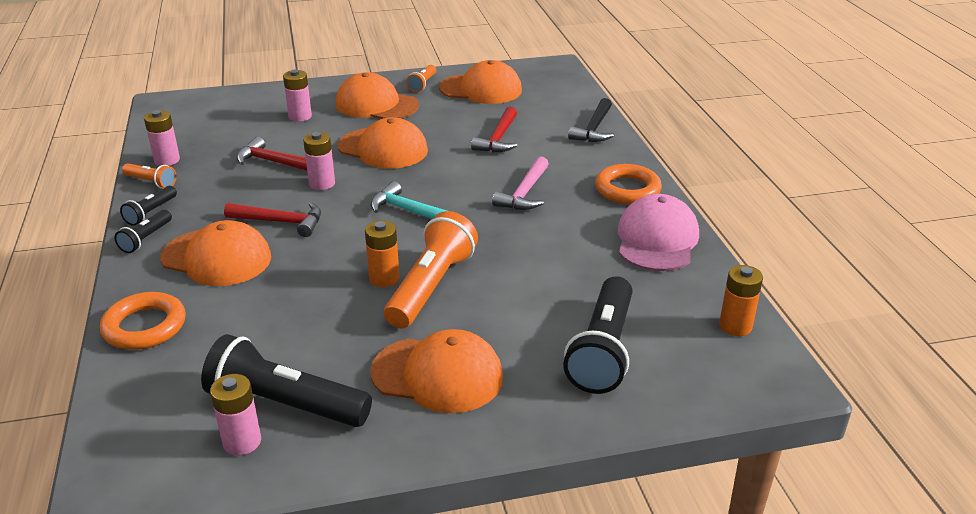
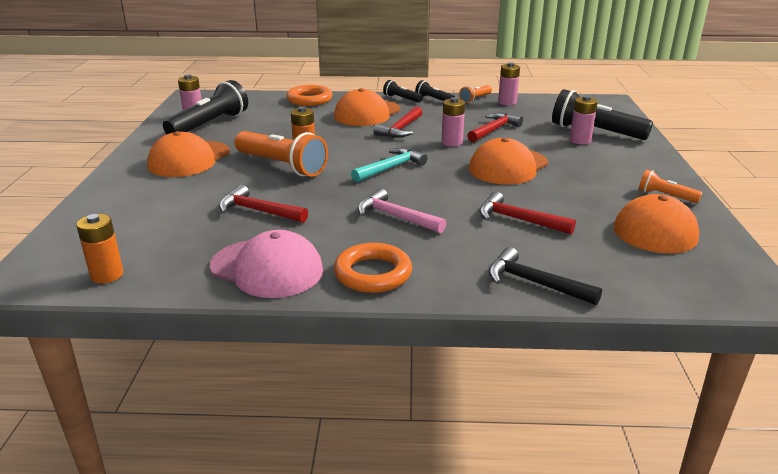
camera: 105 degrees right, 5 degrees down
orange cap [335,72,419,119] -> none
black flashlight [563,276,632,394] -> black flashlight moved to [552,89,653,140]
none -> red hammer [219,185,308,223]

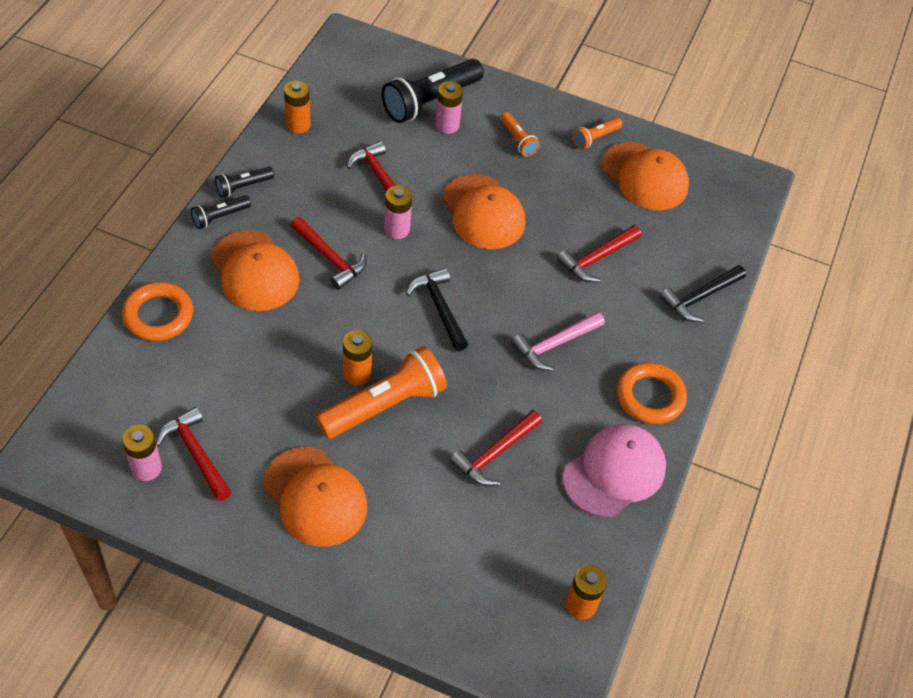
camera: 75 degrees left, 25 degrees up
black flashlight [163,80,248,134] -> red hammer [156,407,232,501]
turquoise hammer [351,148,428,182] -> black hammer [406,268,469,351]
orange flashlight [459,85,492,103] -> orange flashlight moved to [500,112,540,157]
pink battery [498,63,520,105] -> orange battery [284,81,311,133]

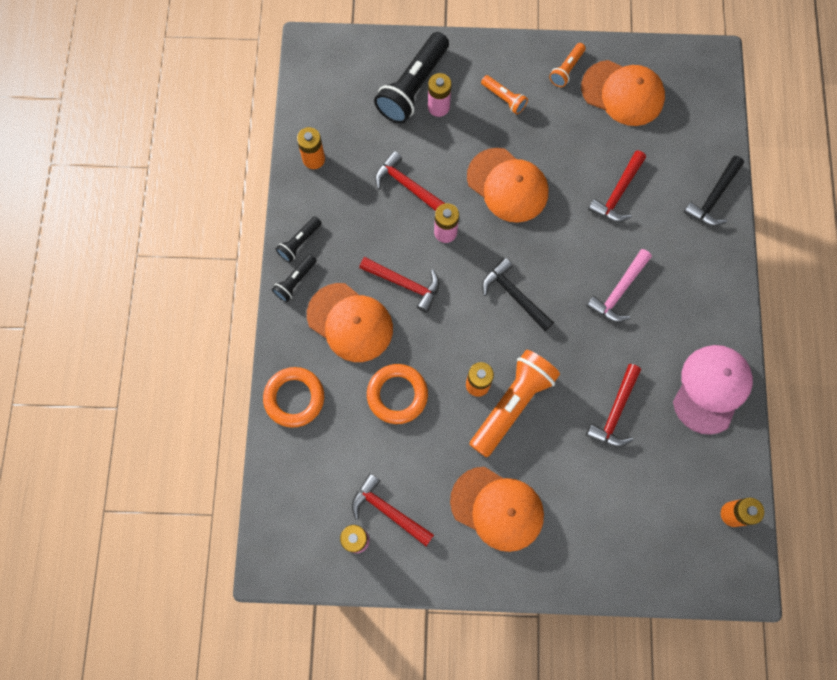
camera: 15 degrees left, 20 degrees up
orange ring [617,362,687,424] -> orange ring moved to [367,364,428,424]

